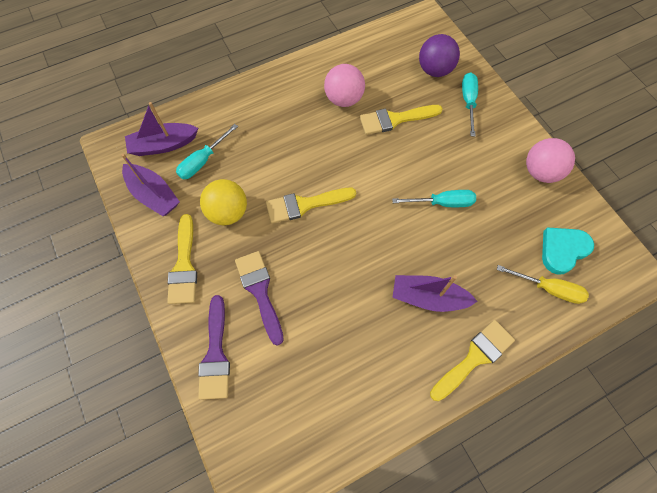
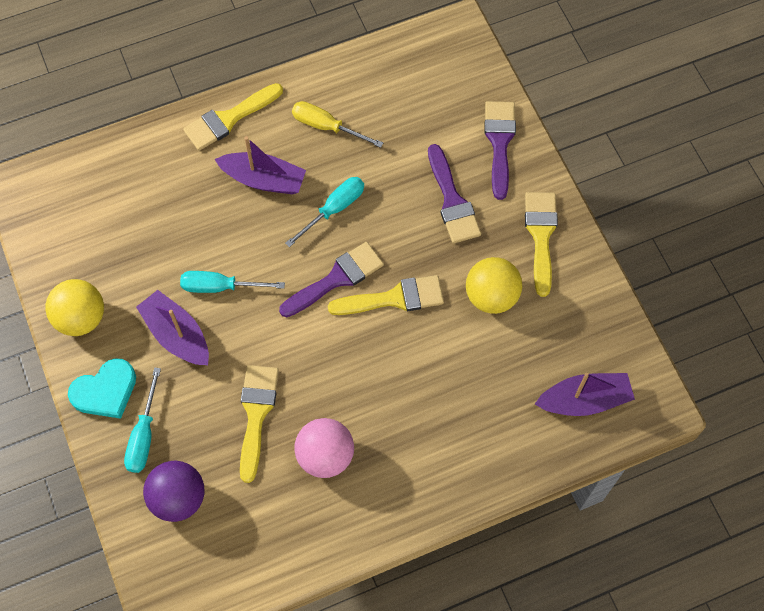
camera: 175 degrees left, 0 degrees up
purple boat [121,153,180,216] -> purple boat moved to [136,290,209,365]
turquoise screwdriver [176,124,238,179] -> turquoise screwdriver moved to [285,177,364,247]
yellow brush [360,105,443,135] -> yellow brush turned 75 degrees counterclockwise [240,365,279,483]
yellow screwdriver [497,265,589,304] -> yellow screwdriver moved to [292,101,383,148]
pink ball [526,138,575,183] -> yellow ball [45,279,104,336]
turquoise heart [542,227,594,274] -> turquoise heart moved to [68,358,136,419]
none -> purple brush [279,242,384,317]

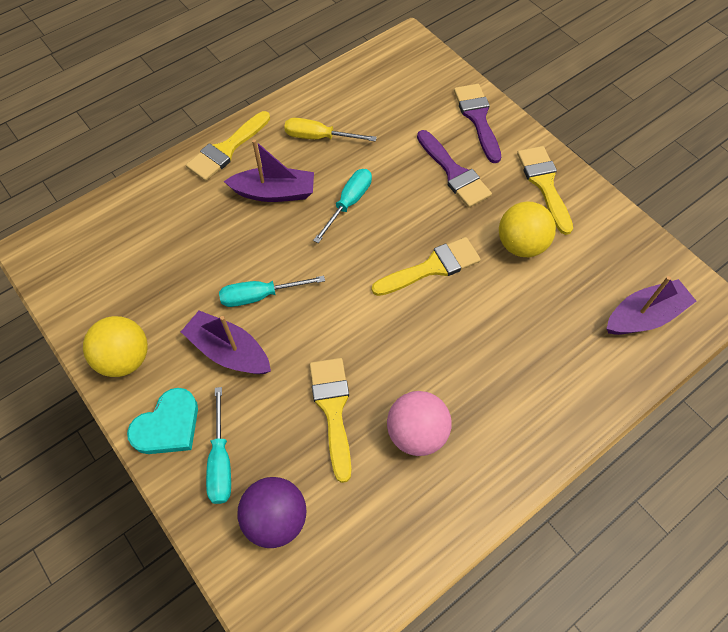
camera: 15 degrees left, 5 degrees down
purple brush [279,242,384,317] -> none

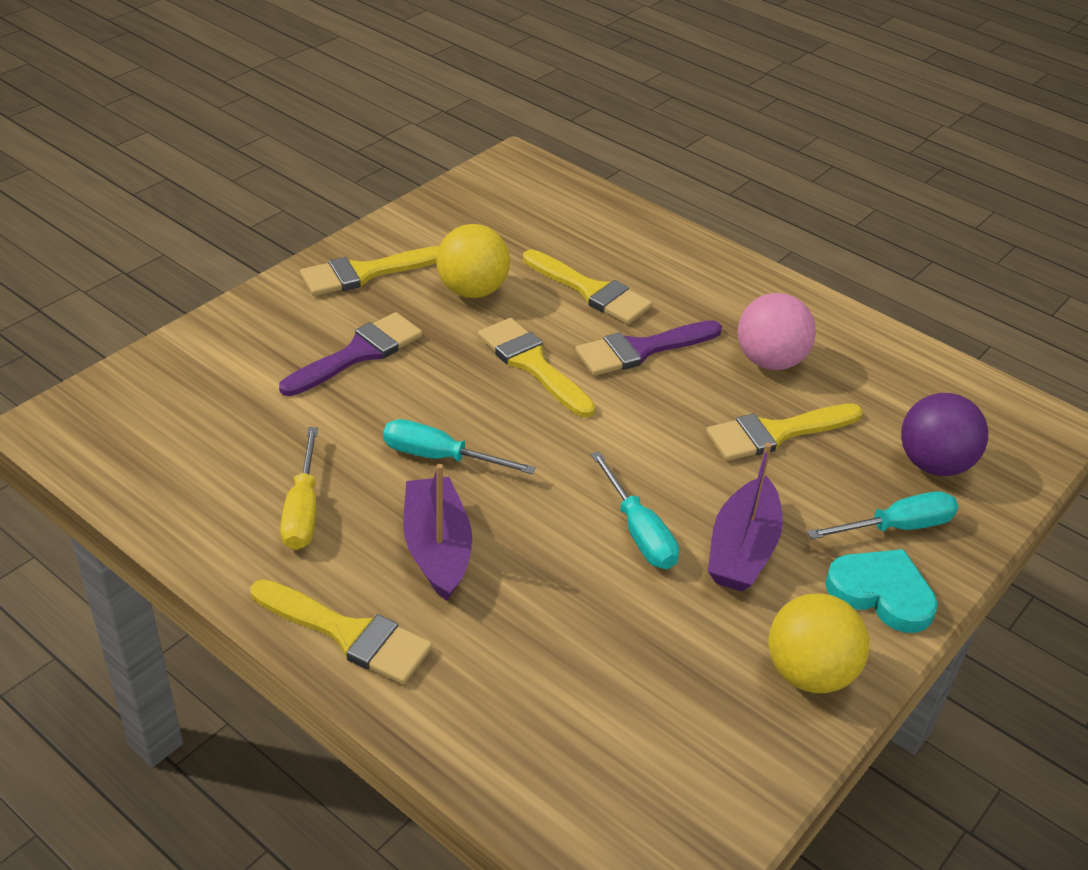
camera: 105 degrees left, 20 degrees down
purple brush [454,84,501,163] -> purple brush moved to [575,320,722,376]
purple boat [607,276,696,335] -> none
none -> yellow brush [523,249,652,324]

